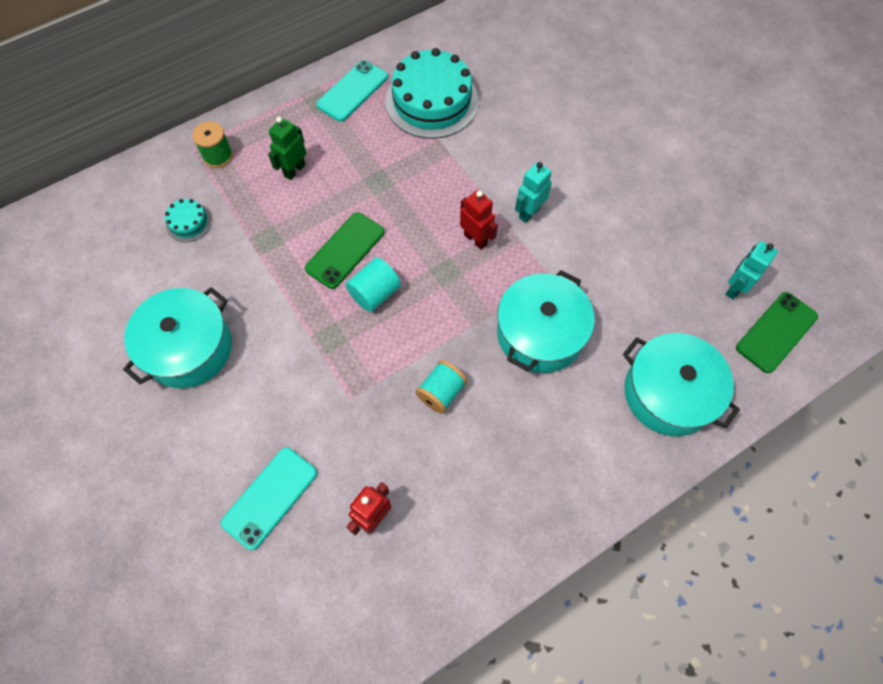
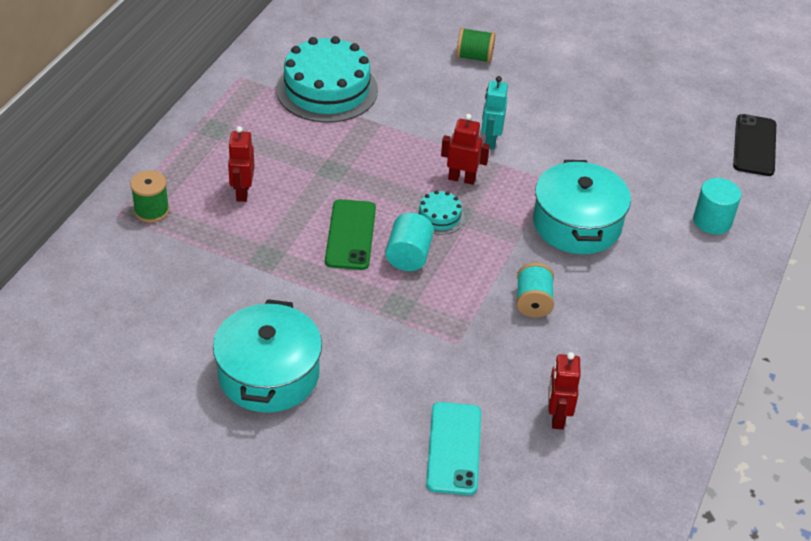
camera: 35 degrees left, 20 degrees down
turquoise cake [165,199,212,242] -> turquoise cake moved to [415,190,465,235]
green robot [268,117,306,180] -> red robot [228,126,255,202]
turquoise phone [316,60,388,122] -> none
turquoise pot [623,333,740,436] -> turquoise cylinder [693,178,741,234]
turquoise robot [725,241,778,300] -> none
green phone [736,292,818,373] -> black phone [733,114,776,176]
none -> green spool [456,28,495,63]

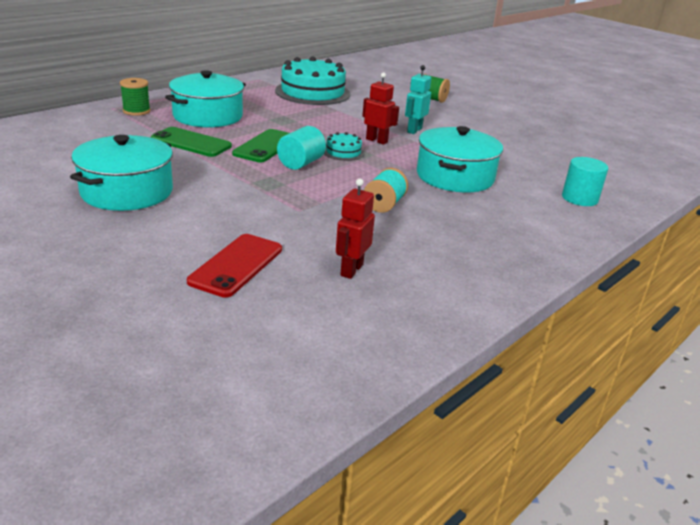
camera: 20 degrees right, 15 degrees down
red robot [228,126,255,202] -> turquoise pot [165,70,246,127]
turquoise phone [426,402,481,495] -> red phone [187,234,282,297]
black phone [733,114,776,176] -> none
none -> green phone [151,127,232,157]

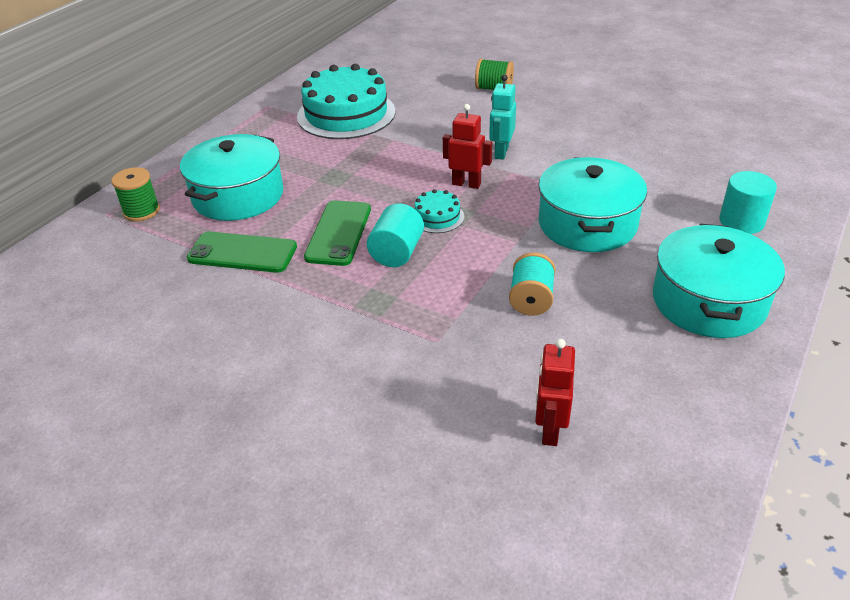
camera: 10 degrees left, 10 degrees up
turquoise pot [70,135,173,211] -> turquoise pot moved to [653,223,785,338]
red phone [187,234,282,297] -> none

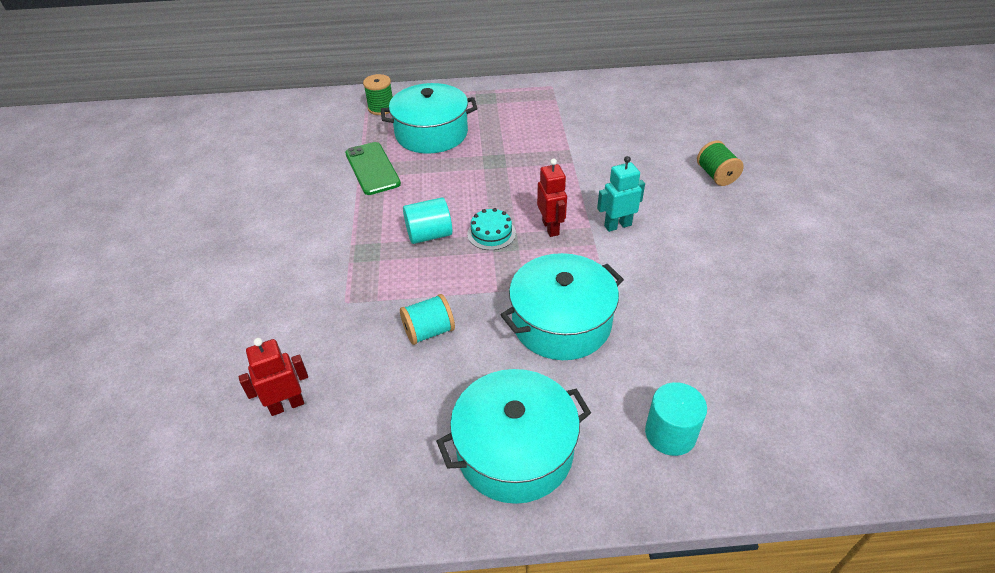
camera: 55 degrees right, 5 degrees up
turquoise cake [297,64,395,139] -> none
green phone [304,200,371,266] -> none

